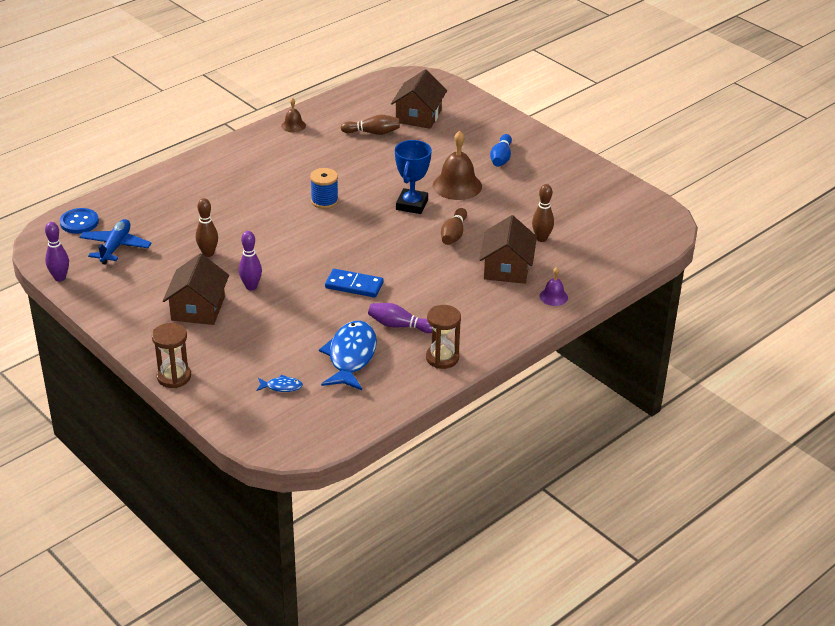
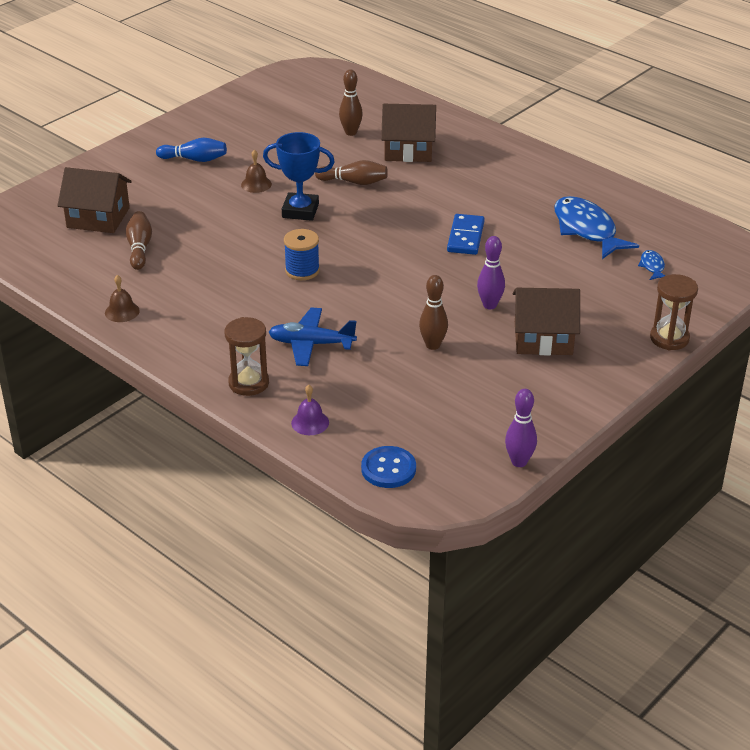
camera: 95 degrees left, 0 degrees up
blue plane [79,219,152,265] -> blue plane moved to [269,307,357,366]
blue fish [319,321,377,390] -> blue fish turned 60 degrees clockwise [554,196,639,259]
purple bowling pin [368,303,432,333] -> none
brown hourglass [426,305,461,369] -> brown hourglass moved to [224,317,269,396]
brown bell [433,131,482,200] -> brown bell [241,150,272,193], size x0.52
purple bell [540,267,568,306] -> purple bell moved to [291,385,329,435]

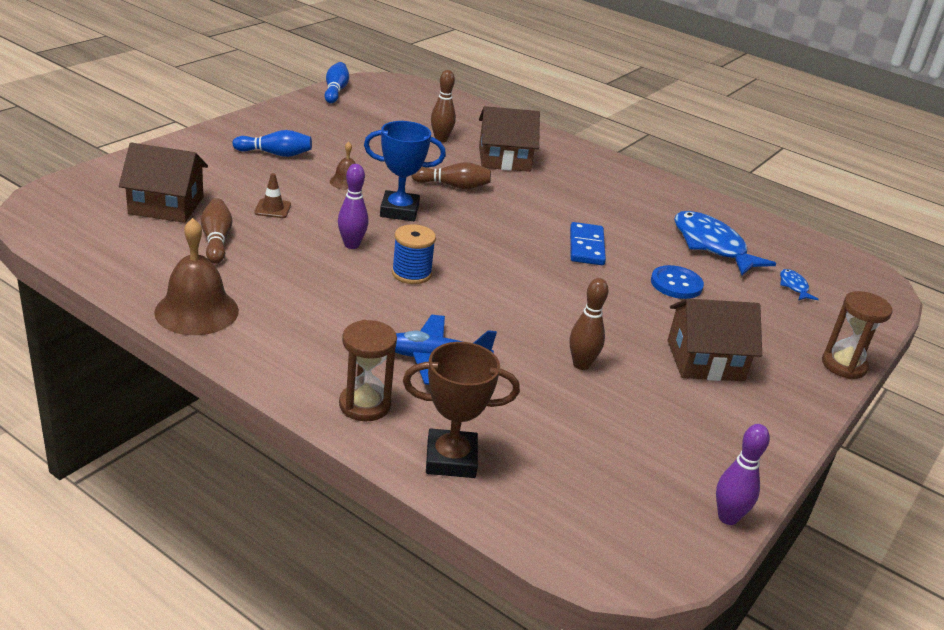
camera: 10 degrees left, 5 degrees down
brown bell [105,275,140,322] -> brown bell [154,218,239,335], size x1.91
purple bell [291,385,329,435] -> brown trophy [403,342,520,478]
blue button [361,446,416,488] -> blue button moved to [651,265,704,299]
purple bowling pin [477,236,505,309] -> purple bowling pin moved to [338,164,368,249]
none -> brown traffic cone [254,173,291,218]
none -> blue bowling pin [324,62,349,103]

